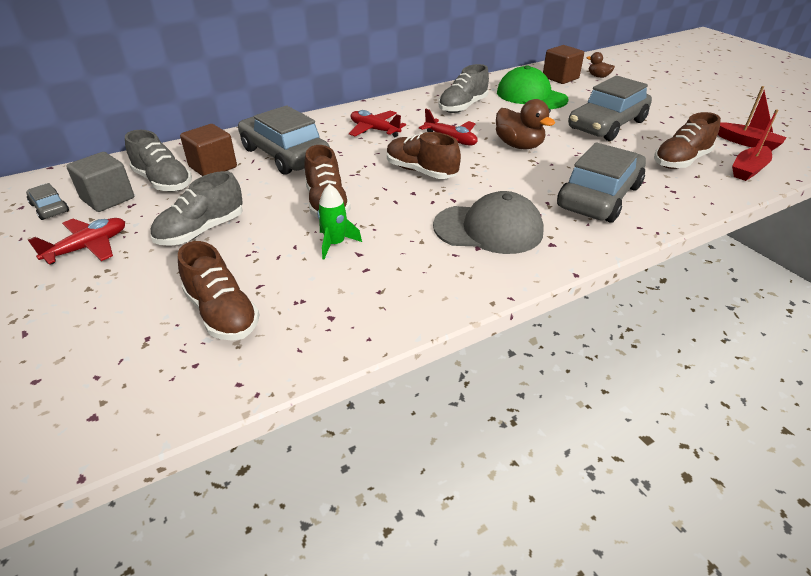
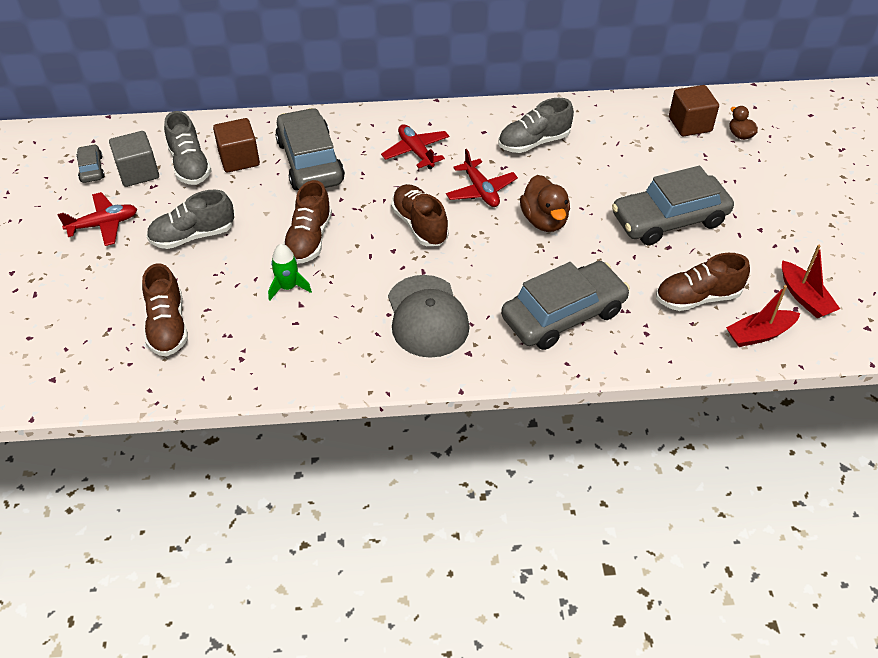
camera: 25 degrees right, 10 degrees up
grey cap [433,191,544,254] -> grey cap turned 45 degrees clockwise [388,275,470,358]
green cap [497,65,569,109] -> none

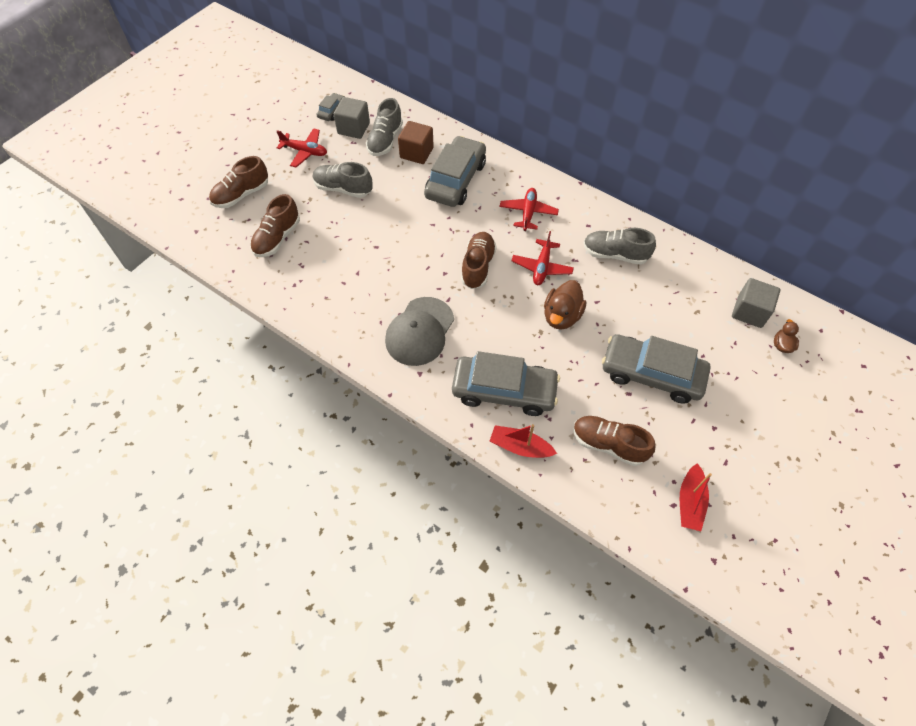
camera: 40 degrees right, 10 degrees up
green rocket [268,244,312,301] -> none
brown shoe [283,180,332,264] -> brown shoe moved to [209,156,268,208]
brown cube [669,85,719,137] -> grey cube [732,278,780,328]
red boat [726,285,800,347] -> red boat moved to [490,424,557,458]

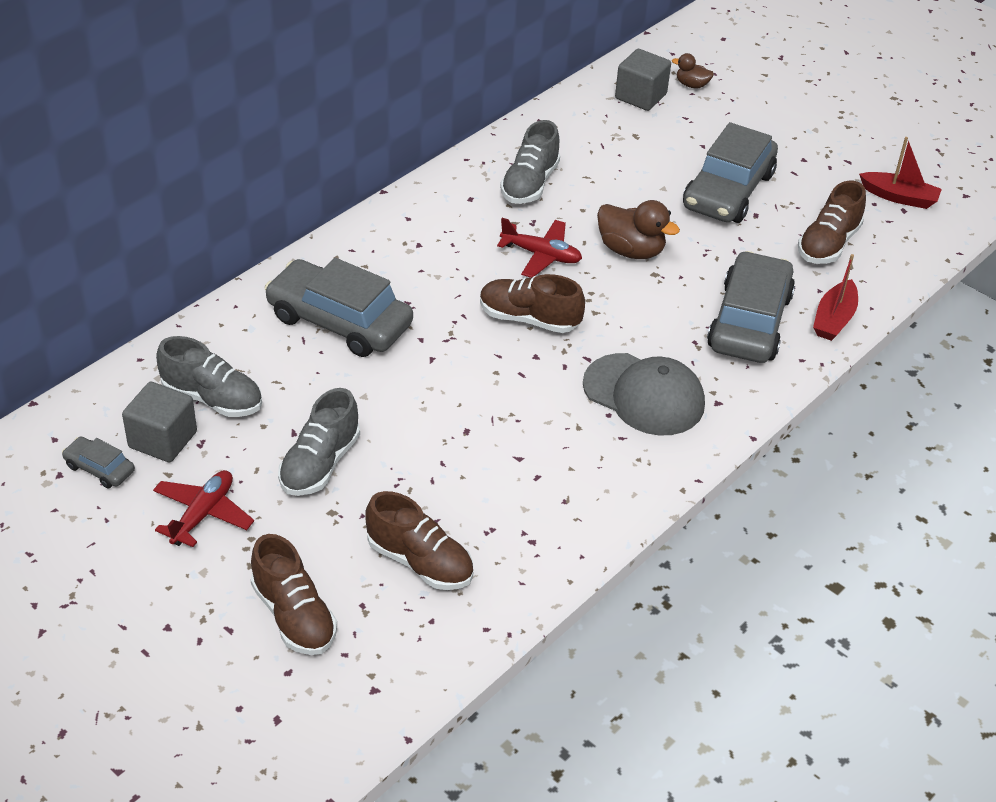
camera: 85 degrees left, 15 degrees down
brown cube [398,121,434,164] -> none
red plane [499,188,559,231] -> none

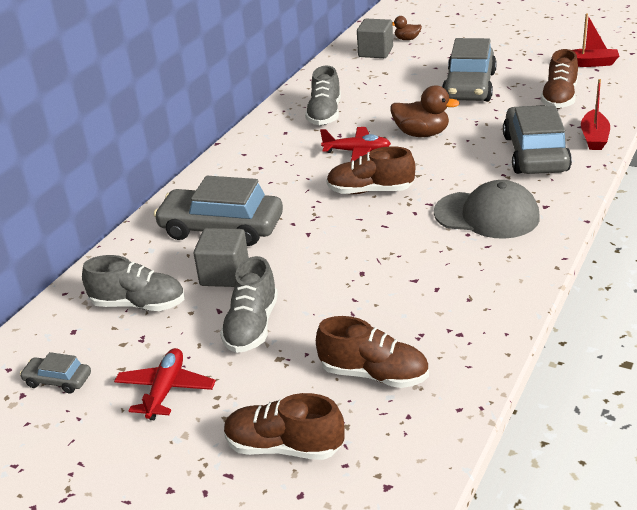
camera: 10 degrees left, 10 degrees down
grey cube [122,382,197,462] -> grey cube moved to [194,228,249,287]
brown shoe [251,534,337,655] -> brown shoe turned 150 degrees clockwise [224,393,345,460]

